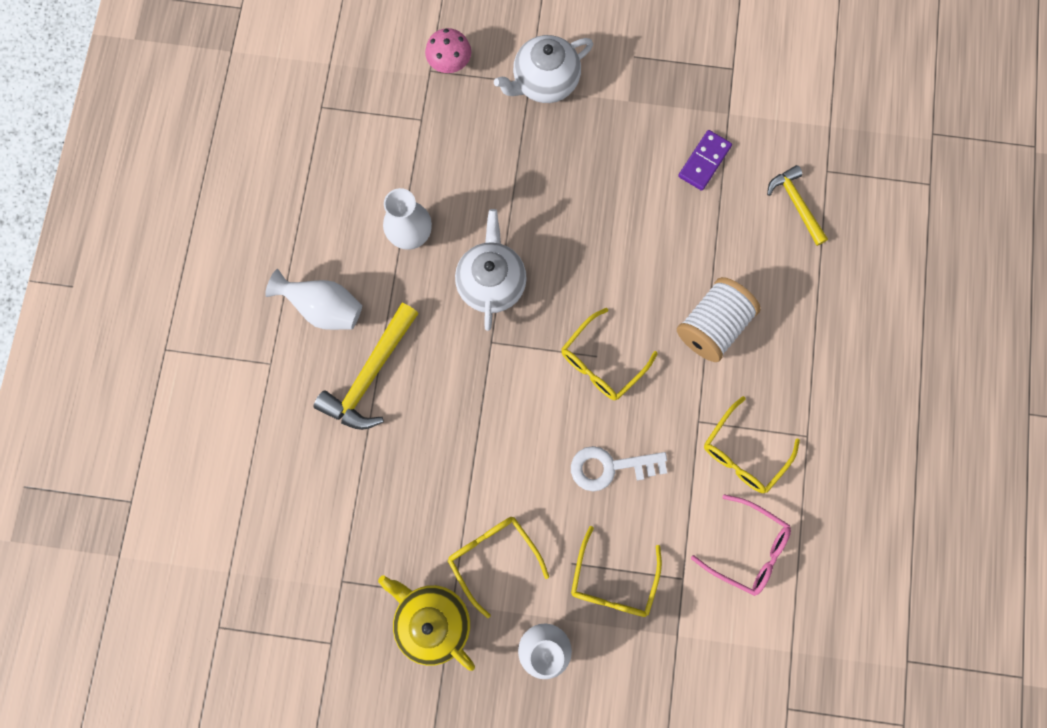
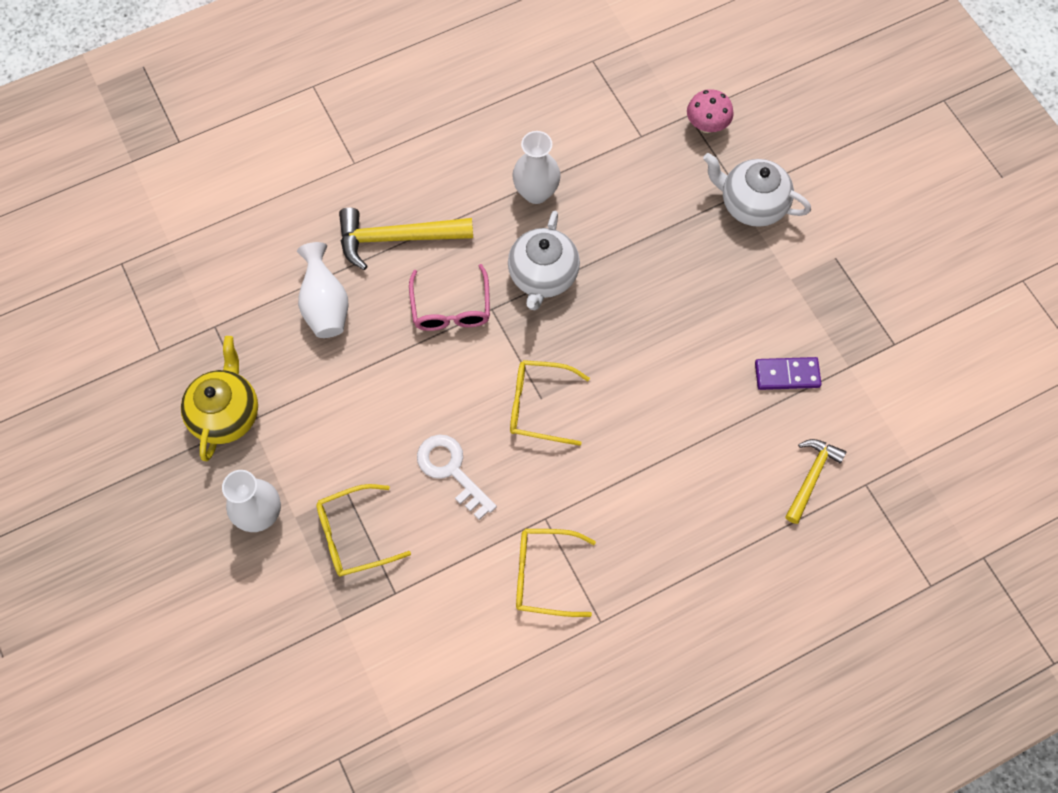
camera: 55 degrees right, 10 degrees down
white vase [265,269,362,330] -> white vase moved to [297,242,349,338]
yellow glasses [448,517,549,618] -> none
white teapot [455,209,527,331] -> white teapot turned 135 degrees clockwise [508,210,580,310]
white spool [677,277,761,362] -> none
pink glasses [691,494,791,596] -> pink glasses moved to [409,264,490,331]

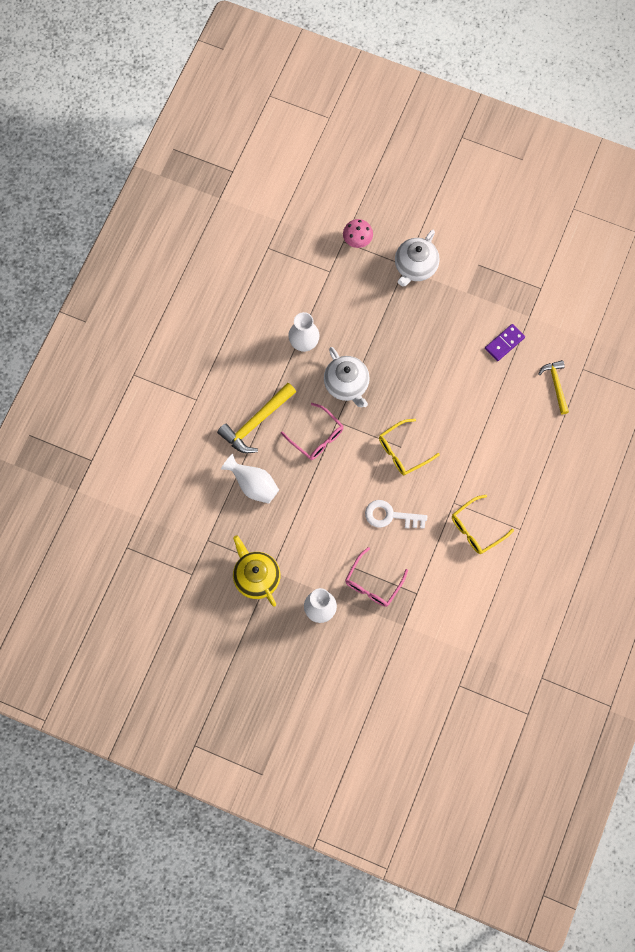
camera: 40 degrees left, 5 degrees up
yellow glasses [316,484,411,577] -> pink glasses [345,547,408,607]
white teapot [703,153,811,227] -> white teapot turned 45 degrees counterclockwise [395,230,440,287]

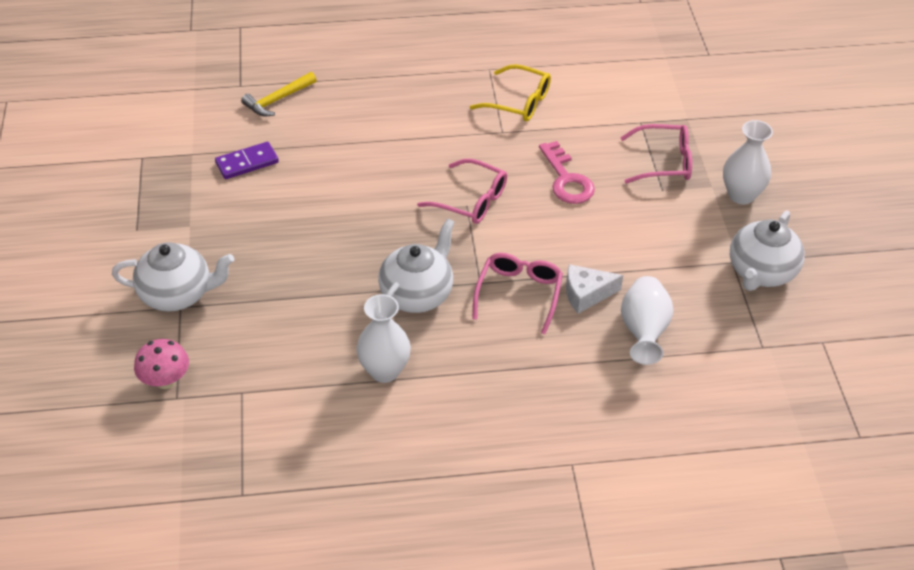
camera: 120 degrees left, 25 degrees down
yellow hammer [217,383,296,453] -> none
yellow teapot [233,535,281,607] -> white teapot [730,210,805,291]
white key [365,500,427,529] -> pink key [539,141,595,204]
yellow glasses [379,419,440,475] -> pink glasses [417,159,507,224]
purple domino [485,324,525,361] -> purple domino turned 45 degrees counterclockwise [215,142,279,179]
none -> white cheese [566,264,623,314]

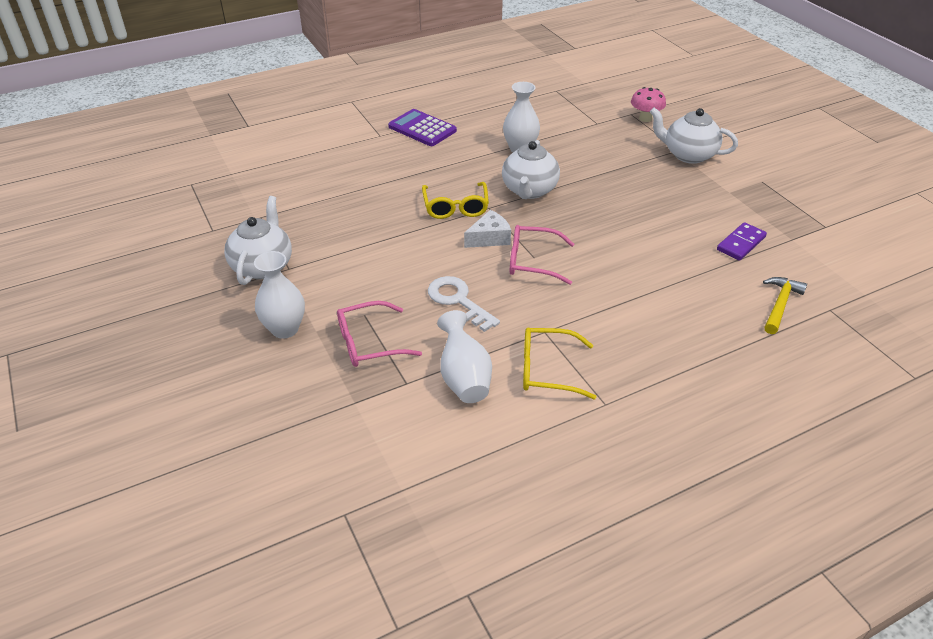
camera: 160 degrees right, 5 degrees down
white teapot [112,242,234,311] -> white teapot turned 45 degrees clockwise [650,108,738,164]
pink glasses [472,253,563,334] -> yellow glasses [422,182,489,219]
pink key [539,141,595,204] -> white key [428,276,500,332]
white cheese [566,264,623,314] -> white cheese moved to [464,210,511,248]
white vase [621,276,673,365] -> white vase moved to [437,310,492,403]
none -> purple calculator [388,109,457,146]

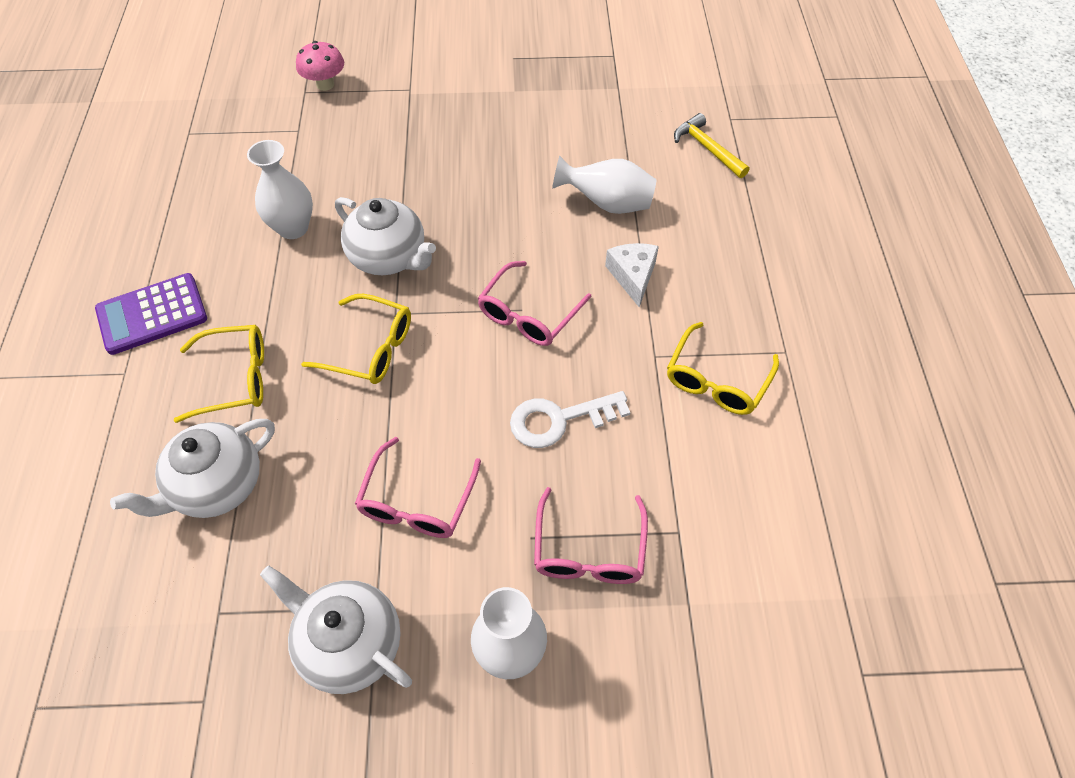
camera: 65 degrees left, 15 degrees up
white vase [437,310,492,403] -> white vase moved to [552,156,656,214]
white cheese [464,210,511,248] -> white cheese moved to [605,243,659,307]
white teapot [650,108,738,164] -> white teapot moved to [110,419,275,518]
purple domino [717,222,767,261] -> none
none -> yellow glasses [174,325,264,423]
none -> pink glasses [355,437,481,538]

